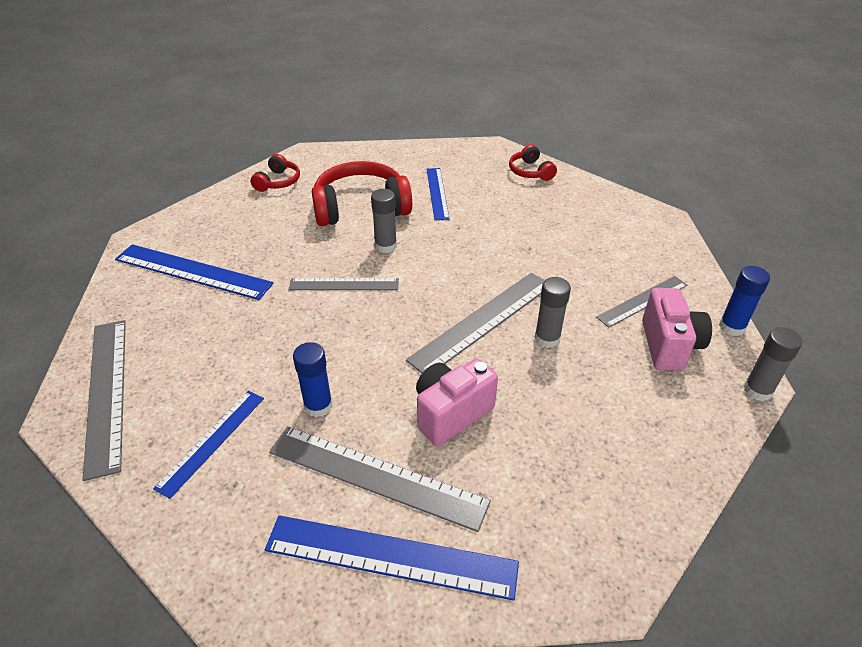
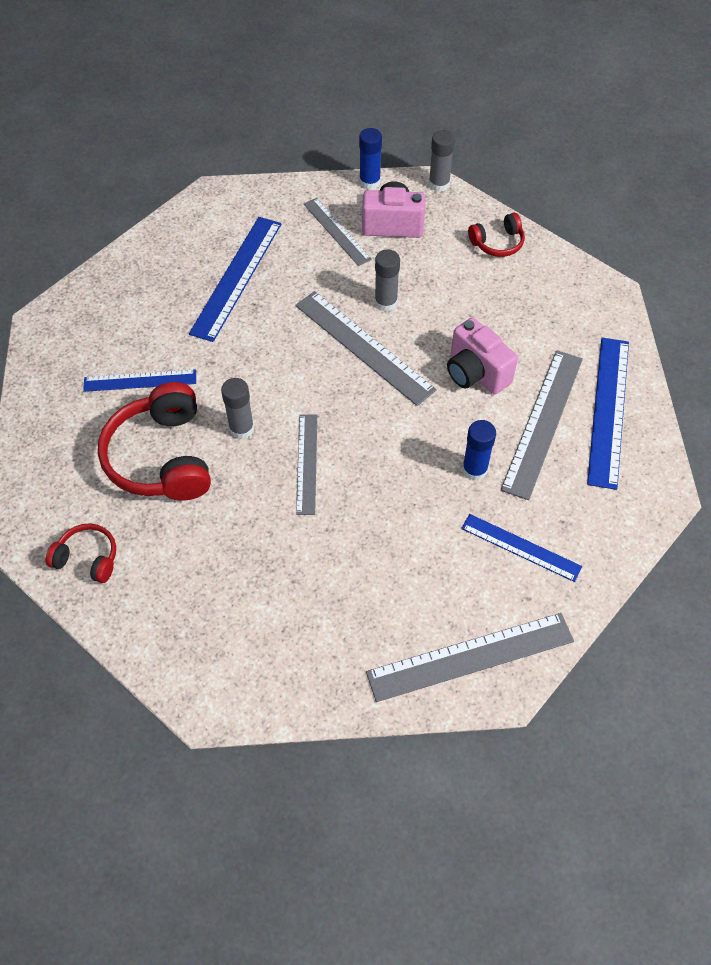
camera: 90 degrees left, 15 degrees up
blue ruler [115,244,273,300] -> blue ruler moved to [189,217,282,342]
red headphones [509,144,557,181] -> red headphones moved to [468,212,525,257]

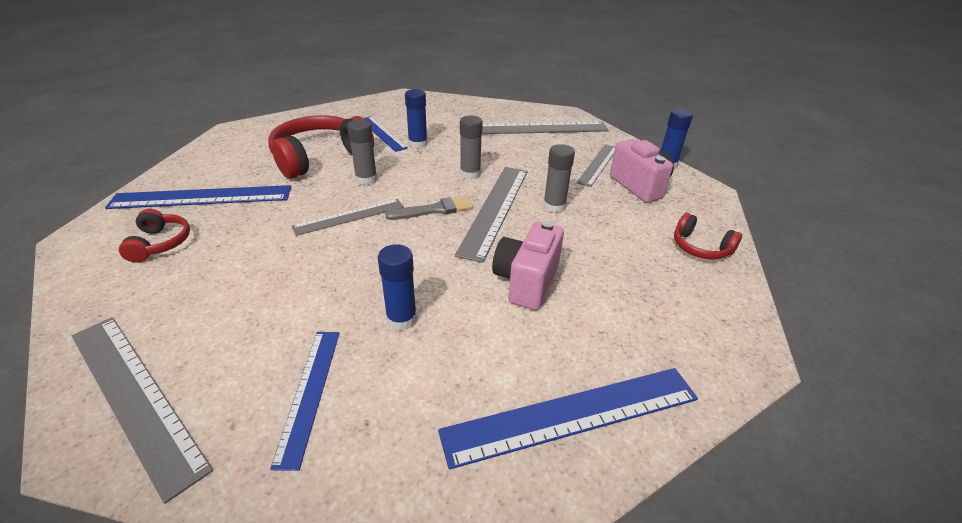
camera: 60 degrees right, 20 degrees down
red headphones [45,523,116,583] -> red headphones moved to [119,209,190,263]
blue ruler [189,217,282,342] -> blue ruler moved to [105,185,291,209]
grey glue stick [429,130,455,192] -> grey glue stick moved to [460,116,483,179]
grey ruler [501,350,583,500] -> grey ruler moved to [482,122,609,134]
none -> grey brush [385,196,473,220]
none -> blue glue stick [405,89,428,148]

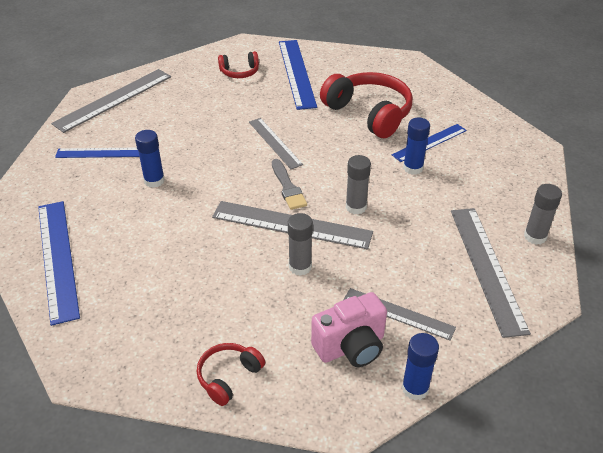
camera: 90 degrees right, 5 degrees up
grey glue stick [347,119,377,185] -> grey glue stick moved to [524,184,562,245]
pink camera [492,221,564,310] -> none

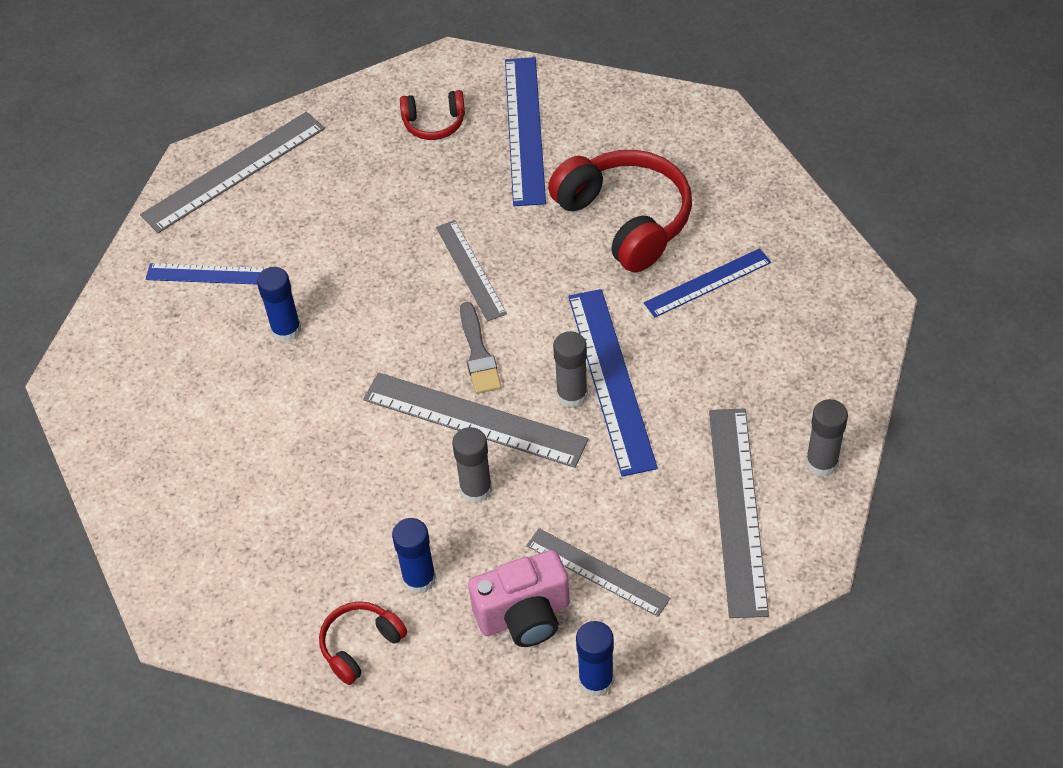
camera: 10 degrees right, 10 degrees up
blue ruler [38,201,80,326] -> blue ruler moved to [568,289,658,477]
blue glue stick [403,117,430,175] -> blue glue stick moved to [392,518,436,594]

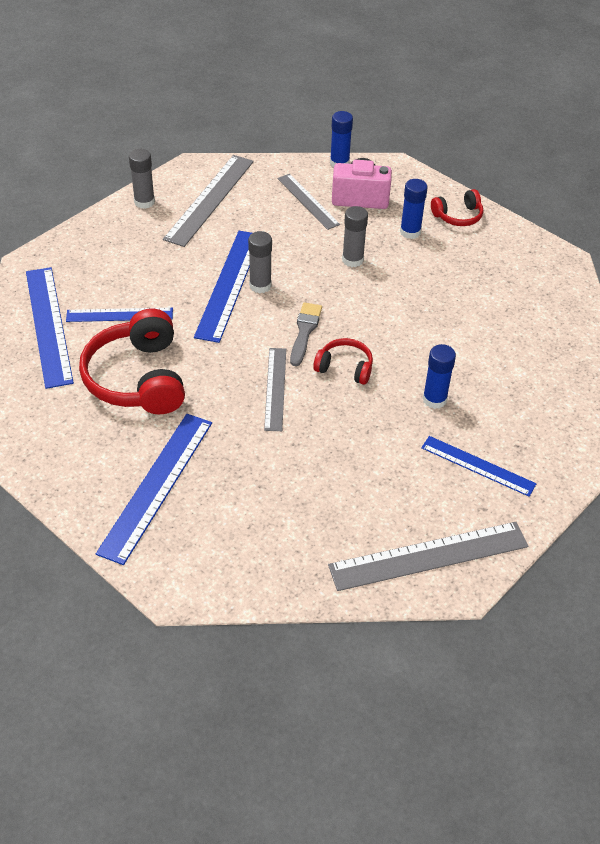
camera: 160 degrees left, 5 degrees down
grey ruler [363,372,589,468] -> none
red headphones [400,90,465,140] -> red headphones moved to [313,338,373,385]
none -> blue ruler [26,267,74,389]

